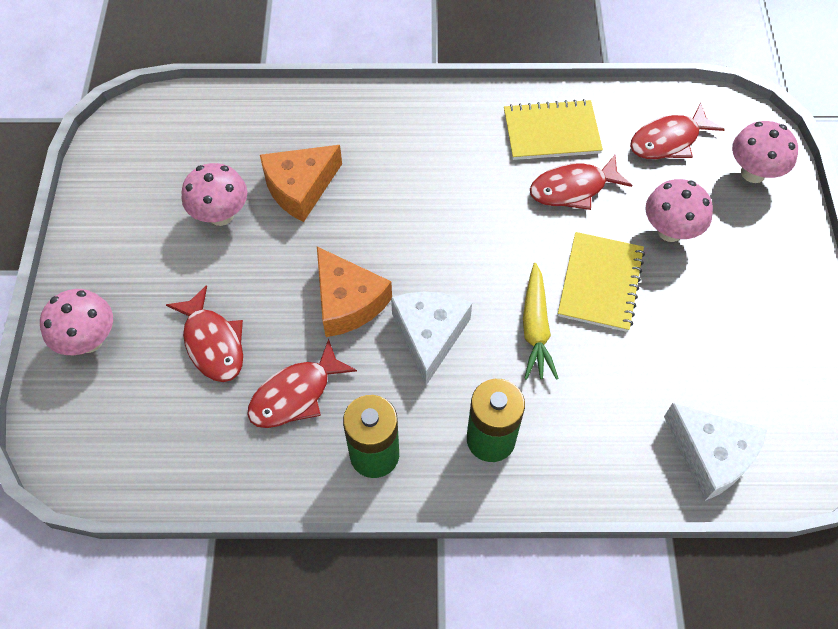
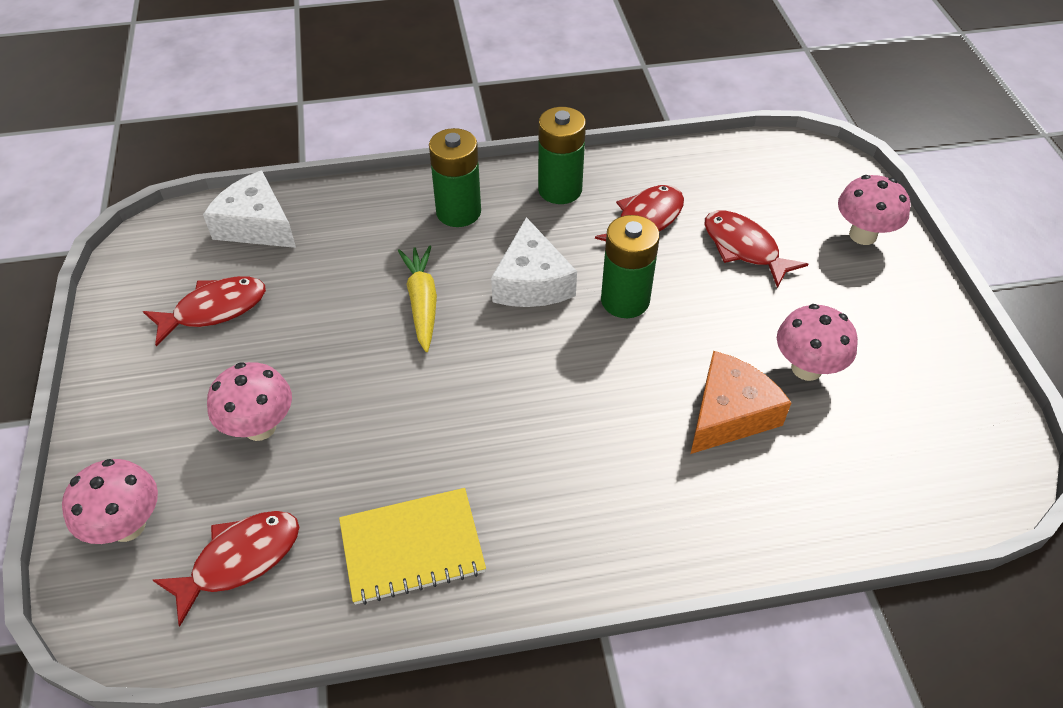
camera: 170 degrees right, 10 degrees down
orange cheese [317,247,392,337] -> green battery [601,215,660,318]
red fish [530,155,632,210] -> red fish moved to [143,276,266,346]
yellow notebook [558,232,645,332] -> none

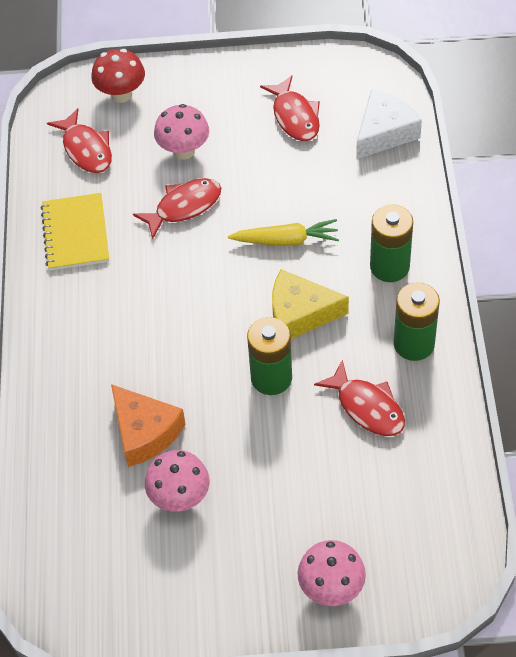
camera: 100 degrees right, 5 degrees up
pink mushroom [62,459,158,544] -> red mushroom [91,49,145,103]
white cheese [491,217,577,307] -> yellow cheese [272,269,349,339]
red fish [705,211,808,288] -> red fish moved to [133,178,221,240]

